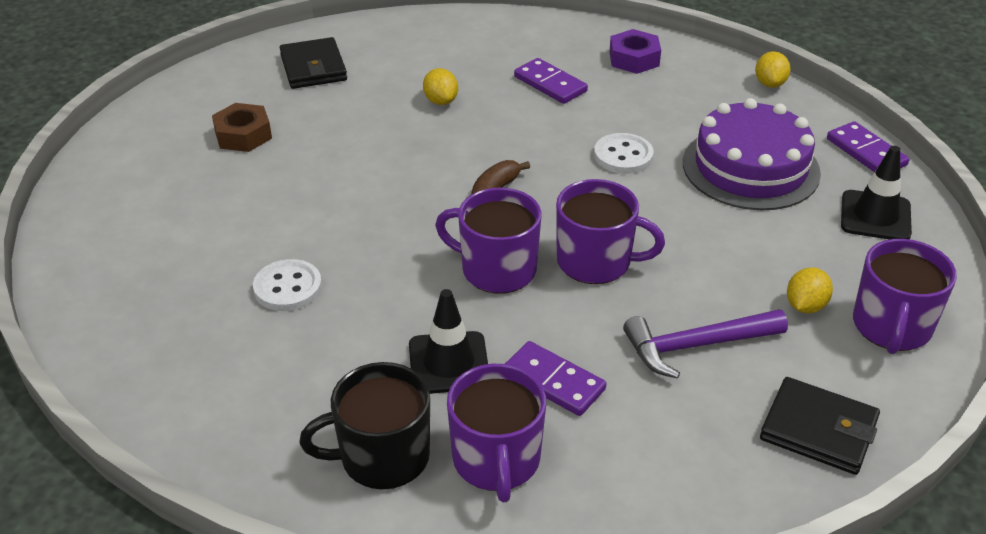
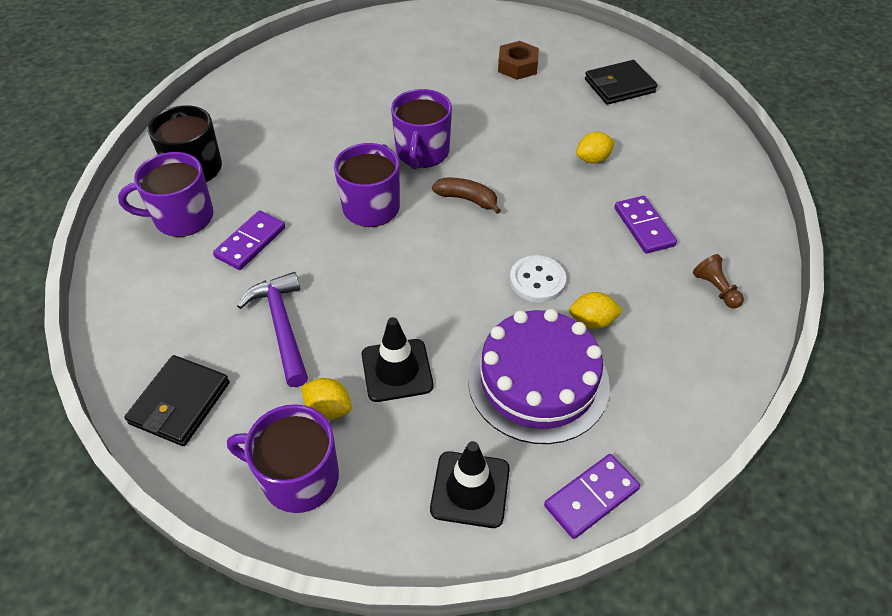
camera: 85 degrees right, 10 degrees up
white button [253,259,322,311] -> none
black traffic cone [409,289,488,394] -> black traffic cone moved to [362,317,433,402]
purple domino [514,58,588,104] -> purple domino turned 60 degrees counterclockwise [615,196,677,254]
purple mug [556,179,665,284] -> purple mug moved to [391,89,452,170]
purple nut [609,29,661,74] -> brown pawn [693,254,744,308]
yellow lemon [755,51,791,88] -> yellow lemon moved to [569,292,623,329]

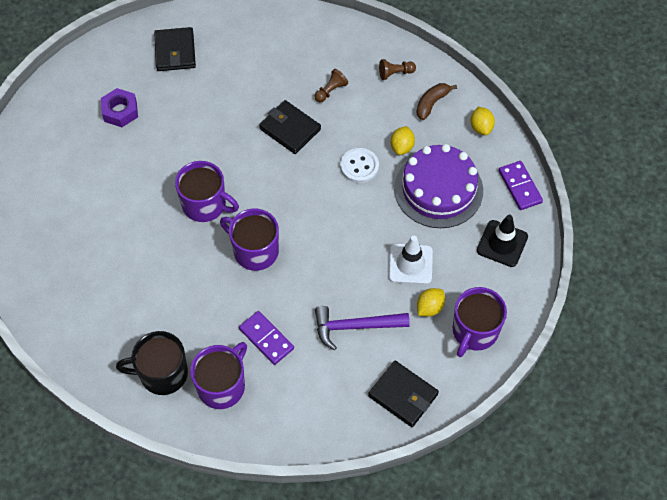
camera: 75 degrees left, 10 degrees up
purple mug [118,152,214,237] -> purple mug turned 150 degrees counterclockwise [190,342,247,409]
black traffic cone [362,317,433,402] -> white traffic cone [389,236,433,284]
brown banana [432,178,501,214] -> brown banana moved to [416,83,457,120]
brown nut [498,41,539,80] -> purple nut [101,88,138,127]
yellow lemon [576,132,615,163] -> yellow lemon moved to [471,107,495,135]
purple domino [615,196,677,254] -> brown pawn [314,69,348,102]
none -> black wallet [259,100,321,154]

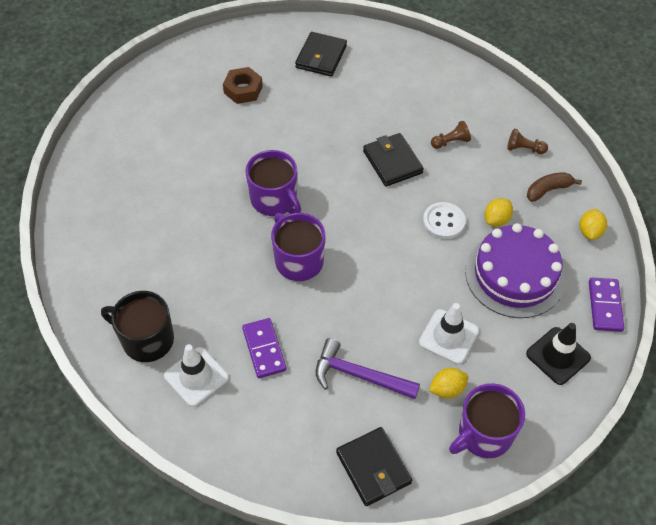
camera: 25 degrees right, 5 degrees down
purple nut [101,88,138,127] -> brown nut [223,67,263,104]
purple mug [190,342,247,409] -> white traffic cone [164,344,229,407]

